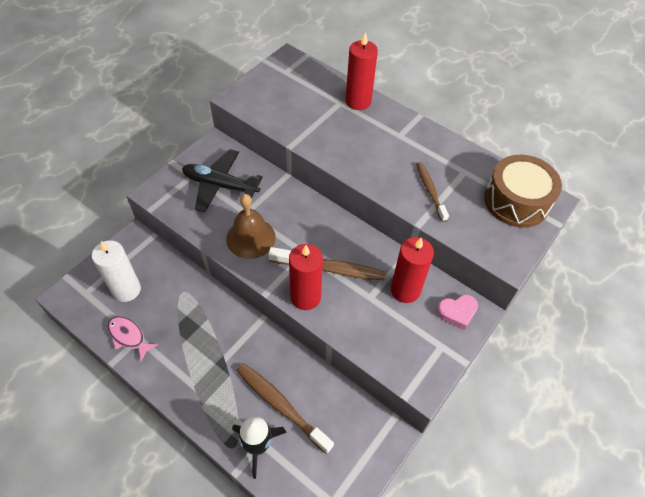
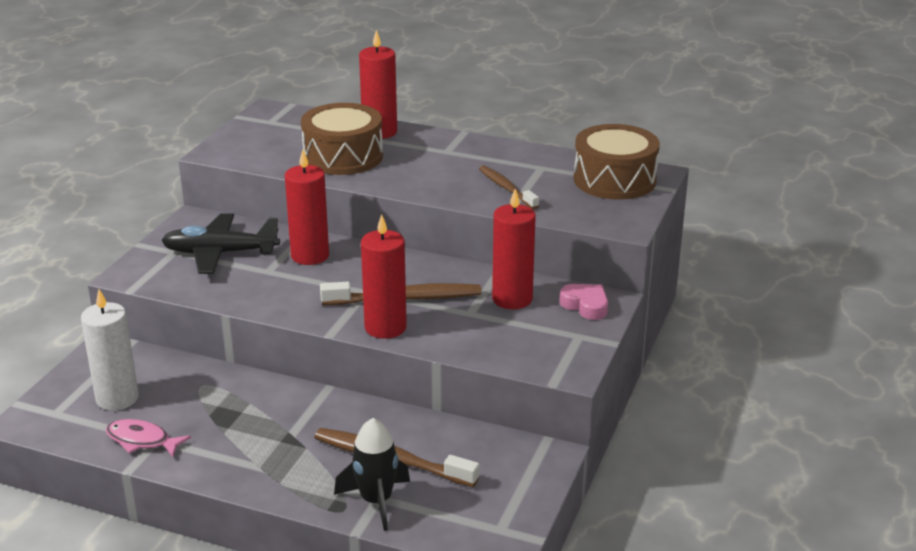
camera: 15 degrees left, 25 degrees down
brown bell [226,194,276,259] -> none
pink heart [437,295,478,330] -> pink heart turned 105 degrees counterclockwise [559,284,608,320]
none -> red candle [285,150,329,265]
none -> brown drum [301,103,383,175]

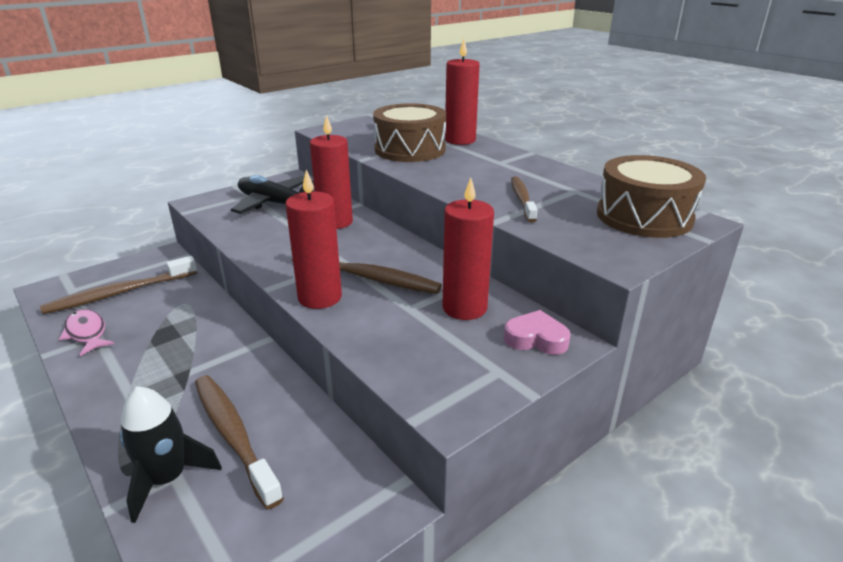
camera: 30 degrees right, 0 degrees up
white candle [81,289,139,411] -> brown toothbrush [40,256,197,314]
pink heart [559,284,608,320] -> pink heart turned 60 degrees counterclockwise [504,310,571,355]

